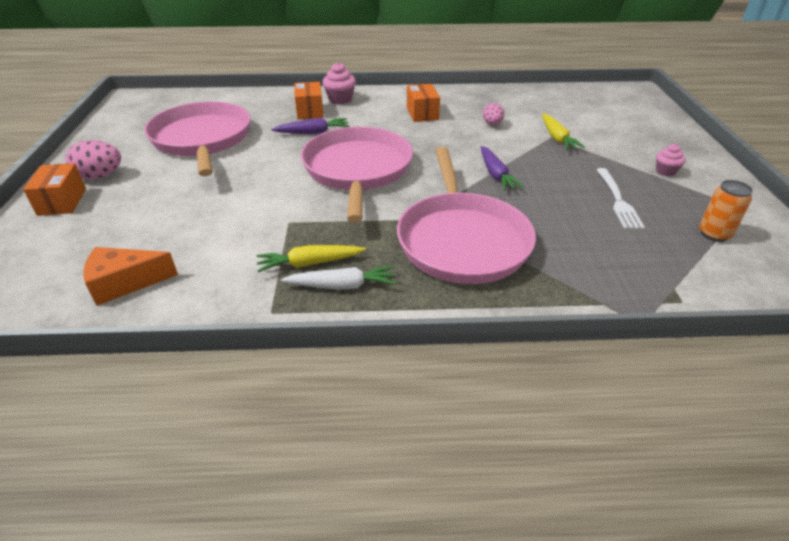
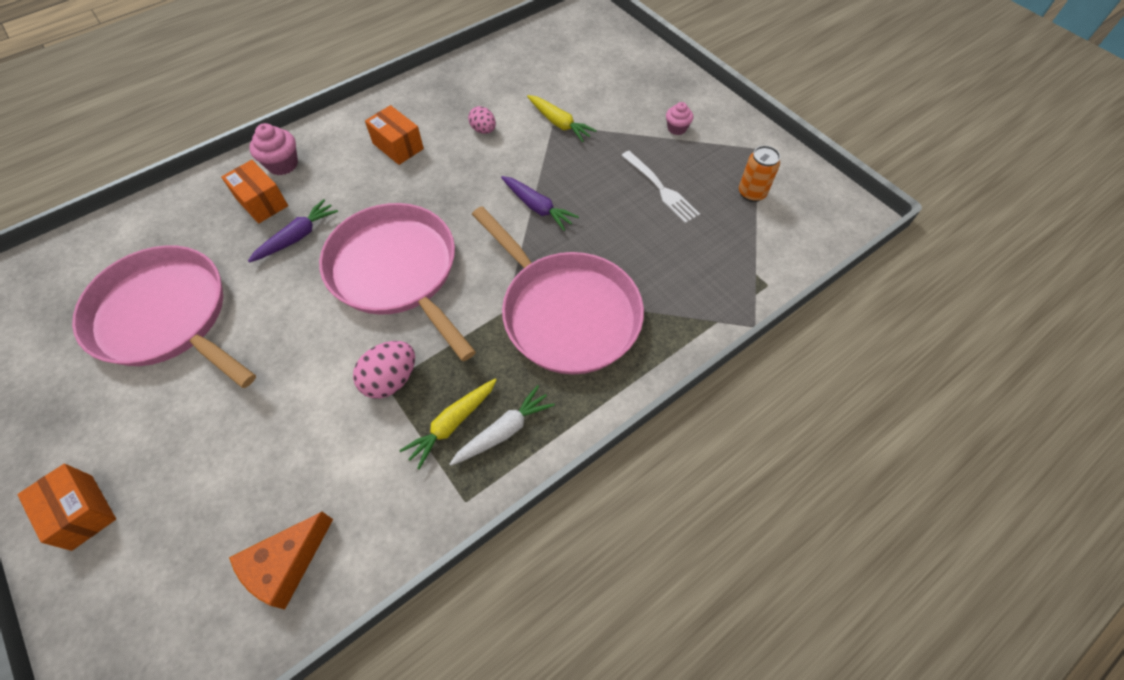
camera: 35 degrees left, 20 degrees up
pink egg [65,140,121,179] -> pink egg moved to [353,341,415,399]

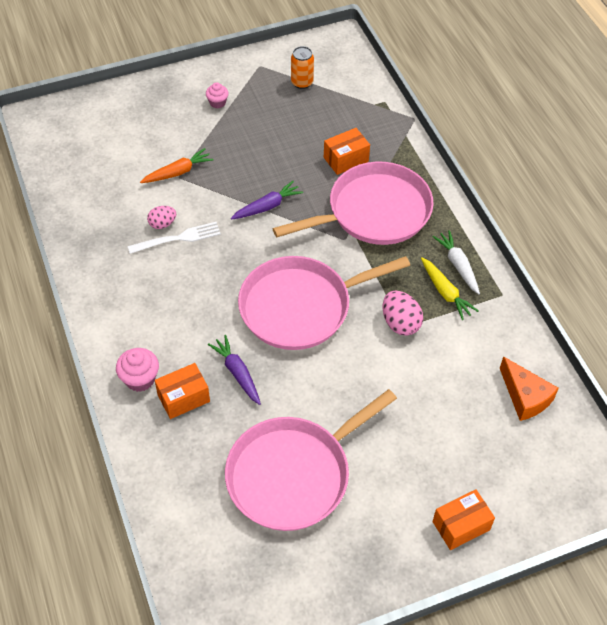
camera: 75 degrees left, 5 degrees down
orange box [365,105,424,165] -> orange box moved to [324,128,370,175]
yellow carrot [527,95,597,142] -> orange carrot [140,148,213,183]
white fork [621,151,700,223] -> white fork moved to [128,222,221,254]

